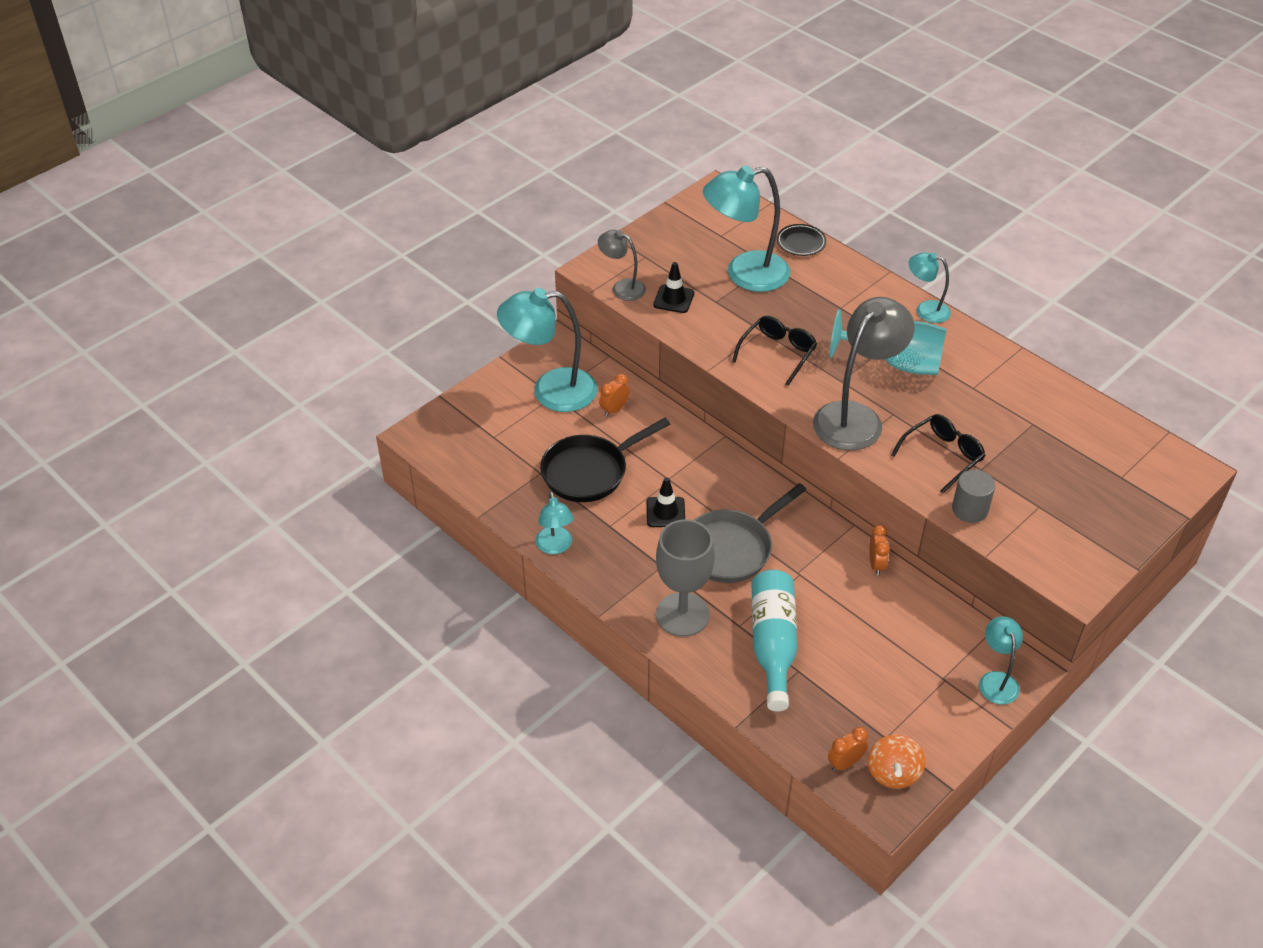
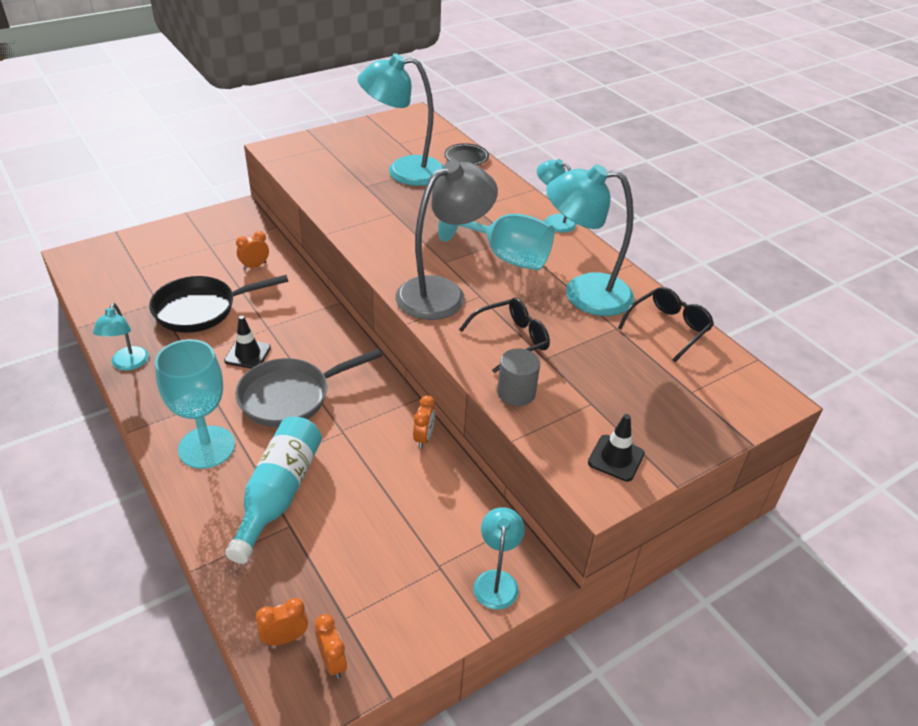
camera: 10 degrees right, 5 degrees down
turquoise lamp [497,288,597,412] -> turquoise lamp moved to [546,164,634,316]
grey lamp [598,230,646,301] -> none
black traffic cone [653,262,694,313] -> black traffic cone moved to [588,414,645,482]
grey goblet [656,519,715,637] -> turquoise goblet [155,339,235,469]
black glasses [732,316,817,386] -> black glasses moved to [618,287,714,362]
orange spinning top [868,735,925,789] -> orange clock [315,614,347,679]

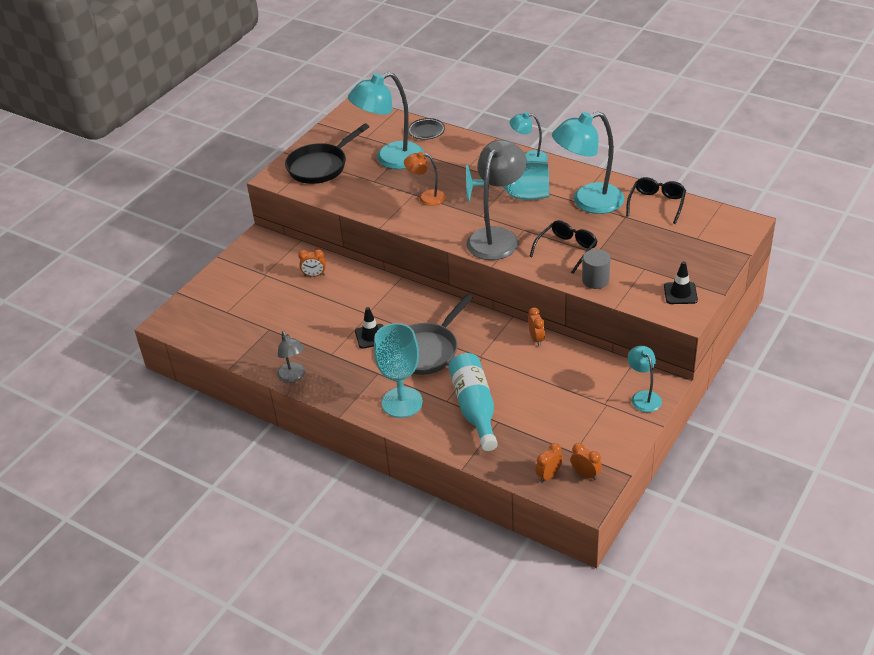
camera: 20 degrees left, 0 degrees up
turquoise lamp [93,303,149,371] -> grey lamp [277,331,305,383]
black pan [149,275,288,333] -> black pan moved to [285,123,369,184]
orange clock [236,231,269,270] -> orange clock turned 120 degrees counterclockwise [298,249,326,277]
none -> orange lamp [404,152,445,206]

